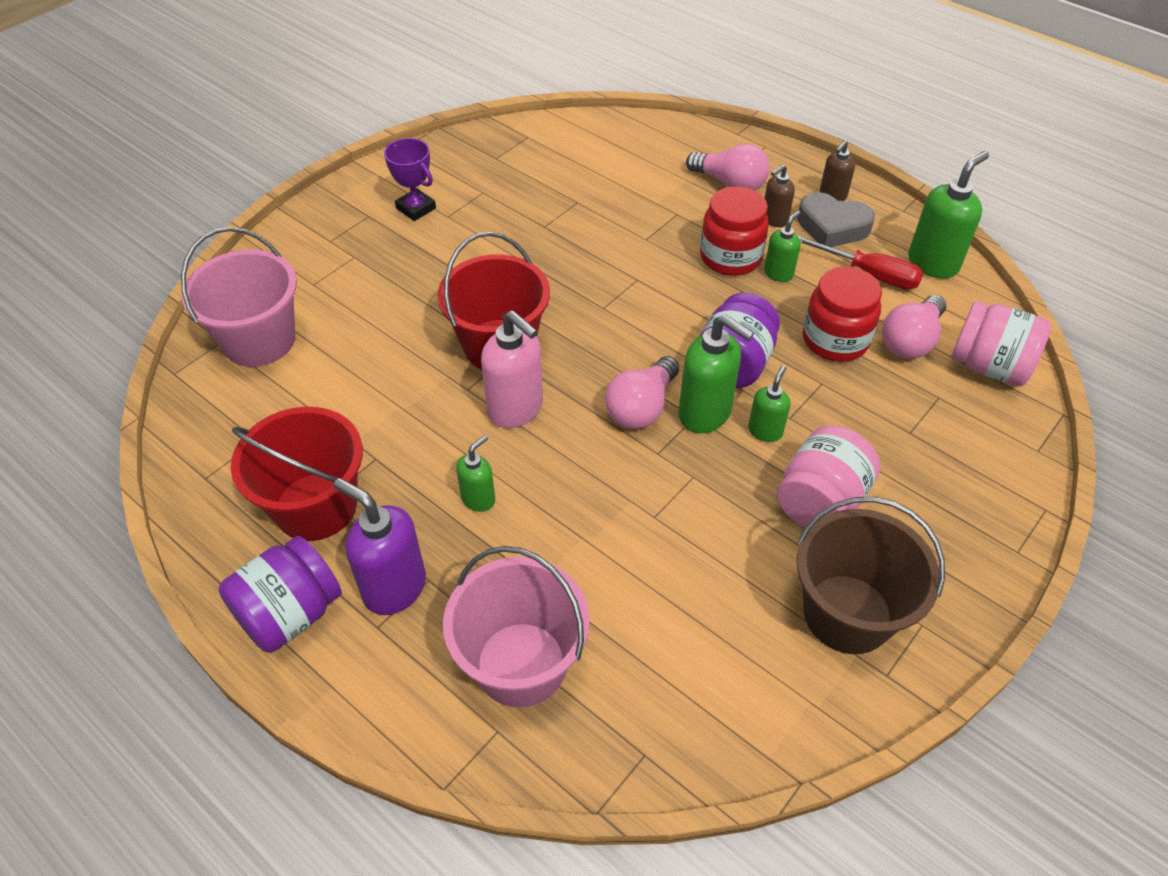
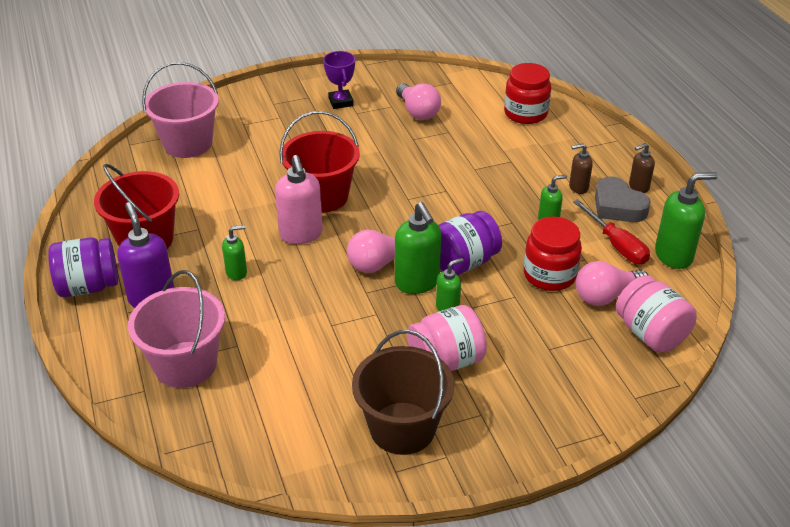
camera: 30 degrees right, 10 degrees down
pink light bulb [686,144,770,190] -> pink light bulb moved to [396,83,441,120]
red jar [700,186,769,276] -> red jar moved to [504,63,551,124]

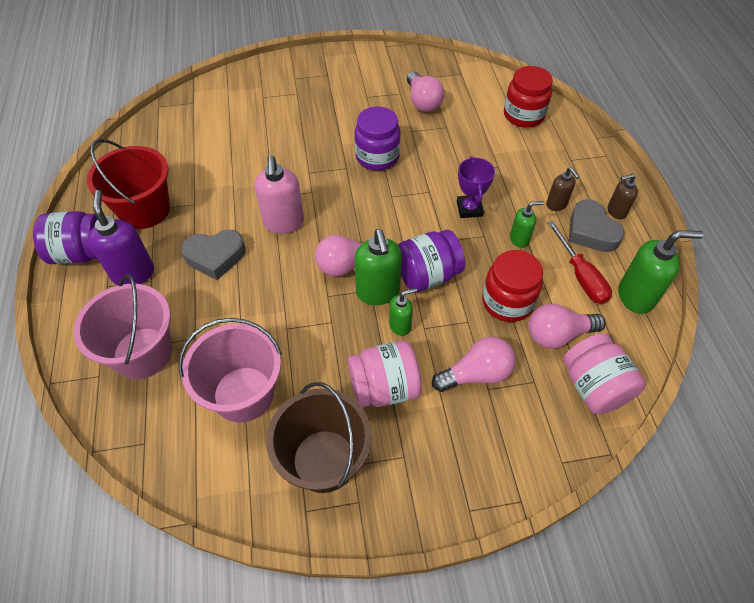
camera: 10 degrees right, 15 degrees up
pink bucket [142,62,219,158] -> pink bucket moved to [178,318,282,423]
green soap dispenser [222,225,247,280] -> grey heart [181,230,246,280]
red bucket [279,111,360,213] -> none
purple trophy [323,51,355,109] -> purple trophy moved to [457,156,495,218]
brown soap dispenser [569,143,593,194] -> brown soap dispenser turned 120 degrees counterclockwise [546,168,579,211]
none -> purple jar [354,107,401,171]
none -> pink light bulb [432,336,516,392]

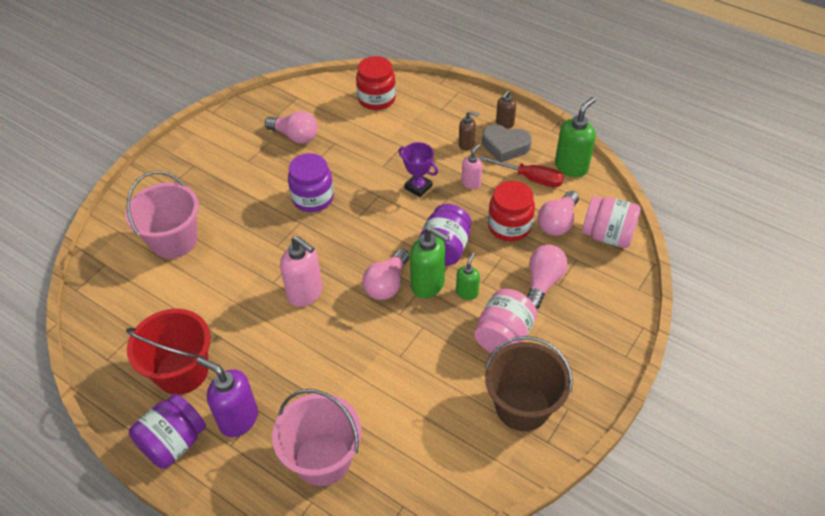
camera: 45 degrees left, 5 degrees down
pink bucket [178,318,282,423] -> pink bucket moved to [125,171,199,259]
grey heart [181,230,246,280] -> none
green soap dispenser [510,201,544,248] -> pink soap dispenser [461,144,482,189]

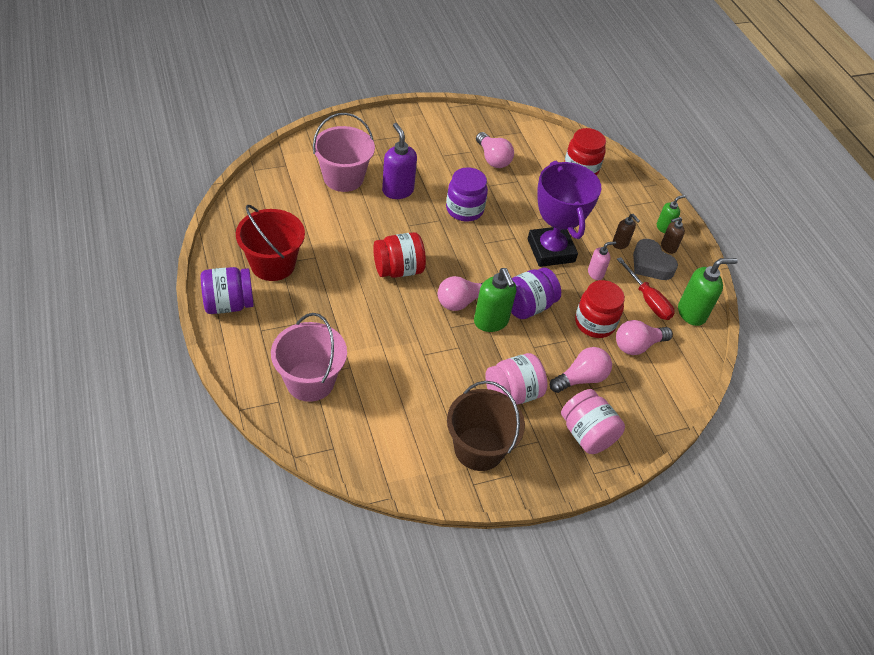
camera: 30 degrees right, 0 degrees up
purple soap dispenser [196,357,258,437] -> purple soap dispenser moved to [382,123,417,199]
pink soap dispenser [280,236,323,307] -> red jar [373,232,426,278]
purple trophy [399,142,438,197] -> purple trophy [528,161,601,267], size x2.03
green soap dispenser [456,252,480,300] -> green soap dispenser moved to [657,195,685,233]
pink jar [582,196,641,248] -> pink jar moved to [561,389,625,454]

